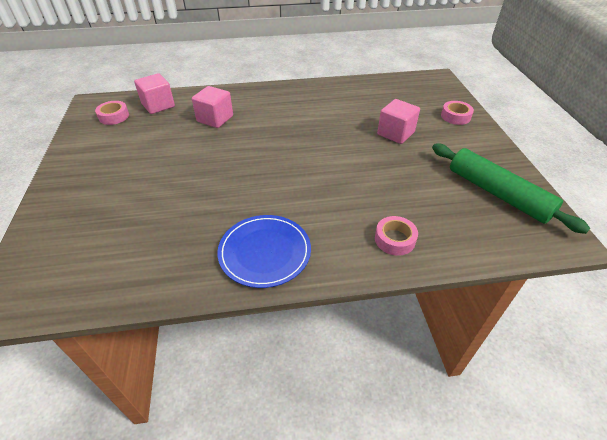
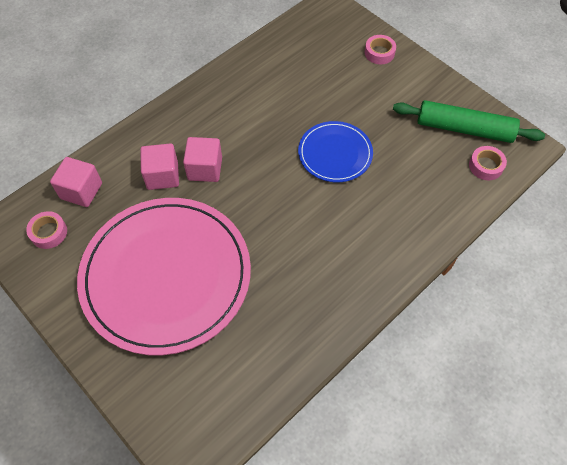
camera: 35 degrees left, 15 degrees up
blue plate [217,215,311,288] -> blue plate moved to [298,121,373,182]
pink tape [375,216,418,256] -> pink tape moved to [469,146,507,180]
pink cube [377,99,420,144] -> pink cube moved to [183,137,222,182]
none -> pink plate [77,198,251,355]

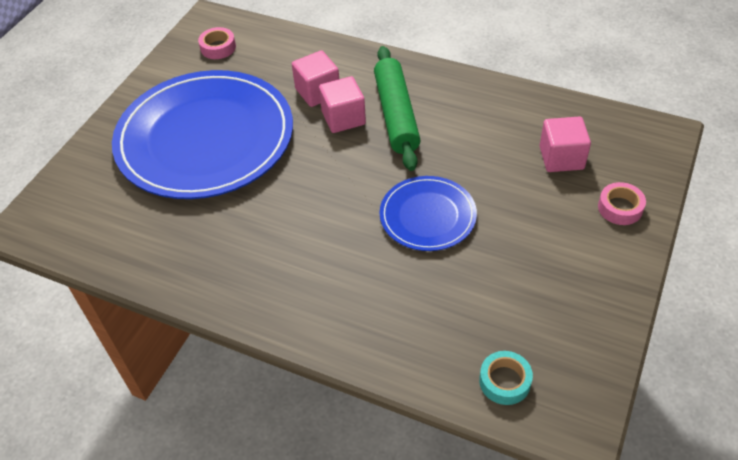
camera: 70 degrees right, 10 degrees down
pink cube [50,157,102,207] -> pink cube moved to [540,116,591,172]
pink plate [77,198,251,355] -> blue plate [112,70,293,199]
green rolling pin [393,100,545,143] -> green rolling pin moved to [374,46,421,171]
pink tape [469,146,507,180] -> turquoise tape [479,351,533,405]

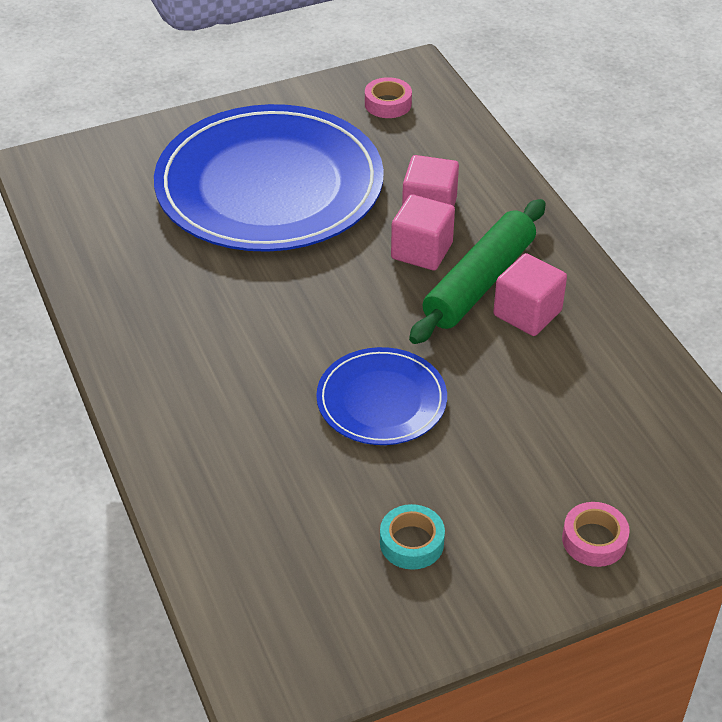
camera: 40 degrees right, 5 degrees down
turquoise tape [479,351,533,405] -> turquoise tape moved to [380,504,445,570]
pink cube [540,116,591,172] -> pink cube moved to [493,253,567,336]

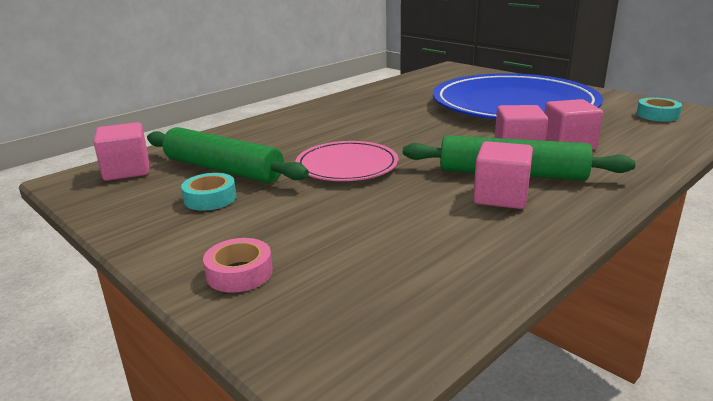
camera: 70 degrees right, 20 degrees down
blue plate [316,347,447,445] -> pink plate [295,141,399,181]
pink tape [365,77,412,118] -> turquoise tape [636,97,682,122]
none -> pink cube [93,122,149,181]
none -> green rolling pin [147,127,309,183]

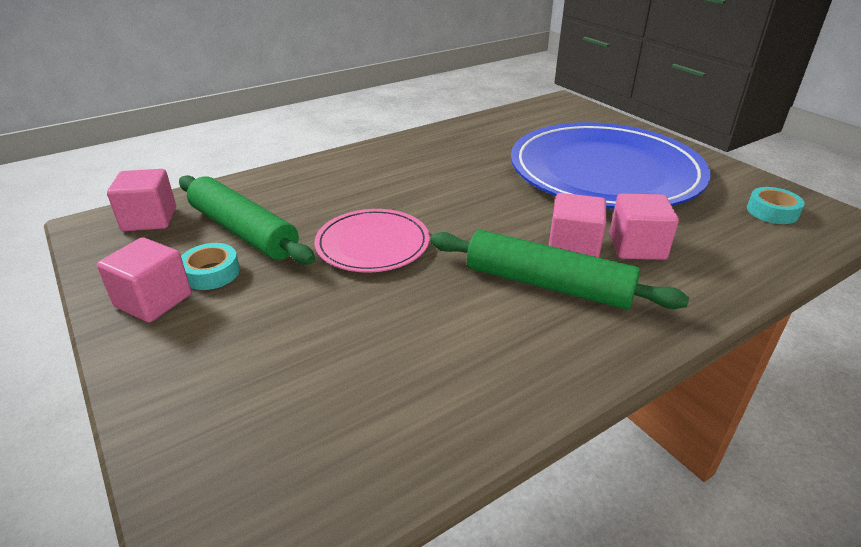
camera: 10 degrees right, 10 degrees up
pink tape [203,238,273,293] -> none
pink cube [473,141,533,209] -> pink cube moved to [97,237,191,322]

